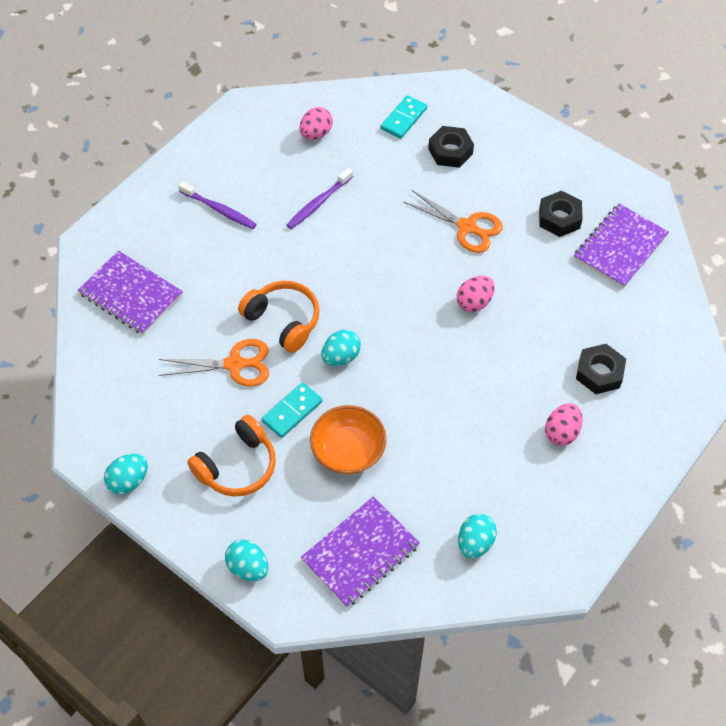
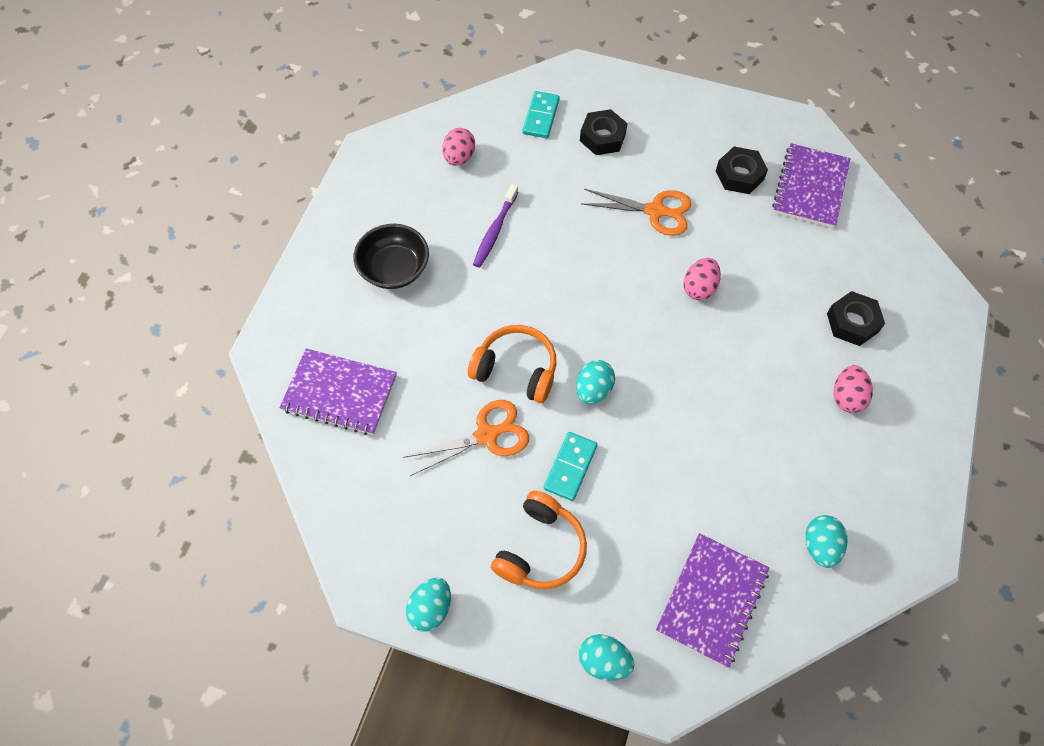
camera: 20 degrees left, 5 degrees up
purple toothbrush [178,181,257,229] -> black bowl [353,224,429,289]
orange bowl [310,405,387,474] -> none

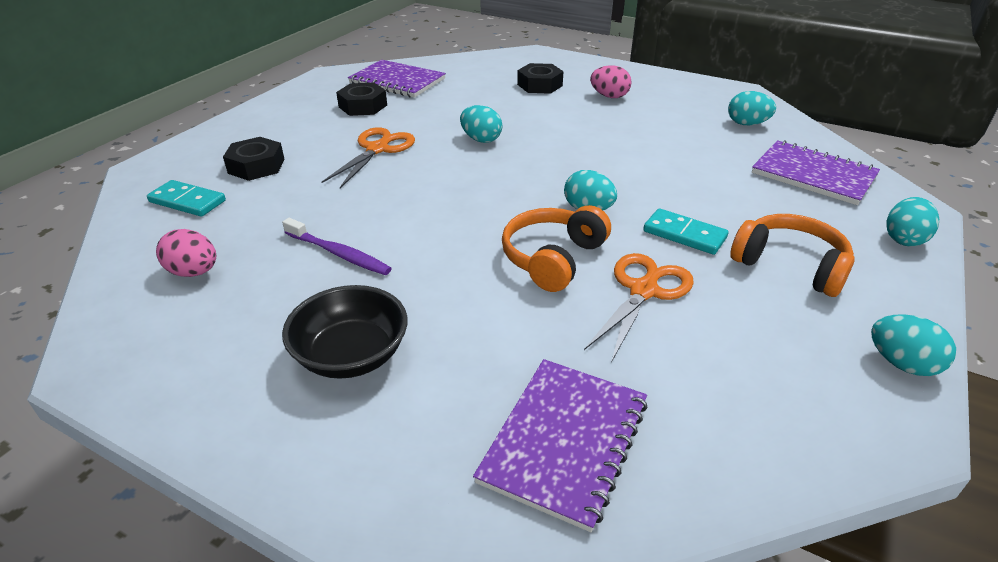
camera: 80 degrees left, 25 degrees down
orange scissors [403,400,529,476] -> orange scissors turned 45 degrees clockwise [584,253,694,363]
pink egg [683,258,721,300] -> turquoise egg [460,105,502,143]

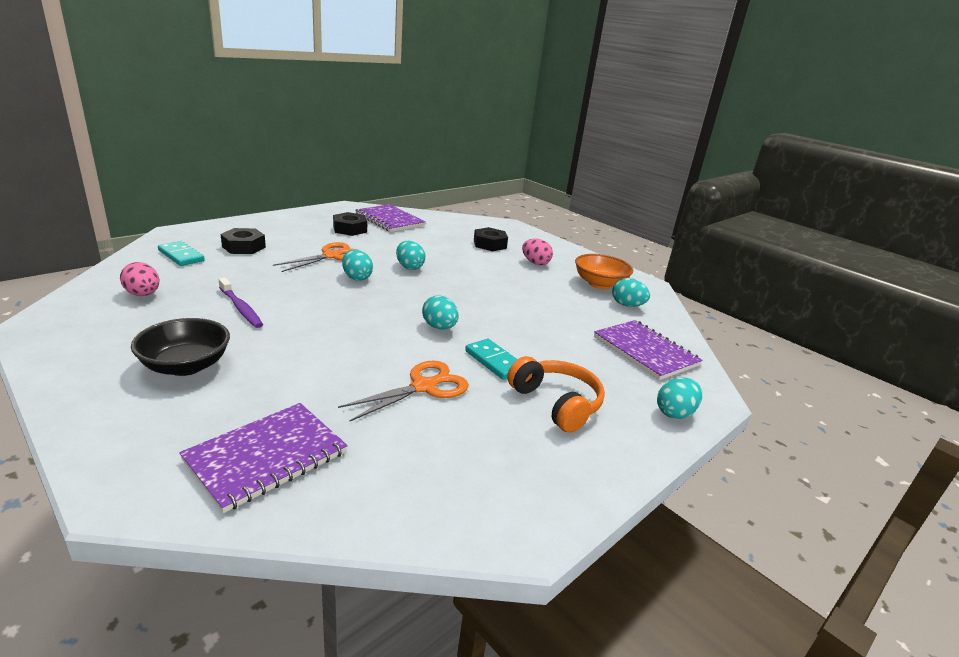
camera: 15 degrees right, 10 degrees down
orange headphones [502,205,611,292] -> none
turquoise egg [871,314,956,376] -> turquoise egg moved to [342,250,373,281]
none -> orange bowl [575,254,633,289]

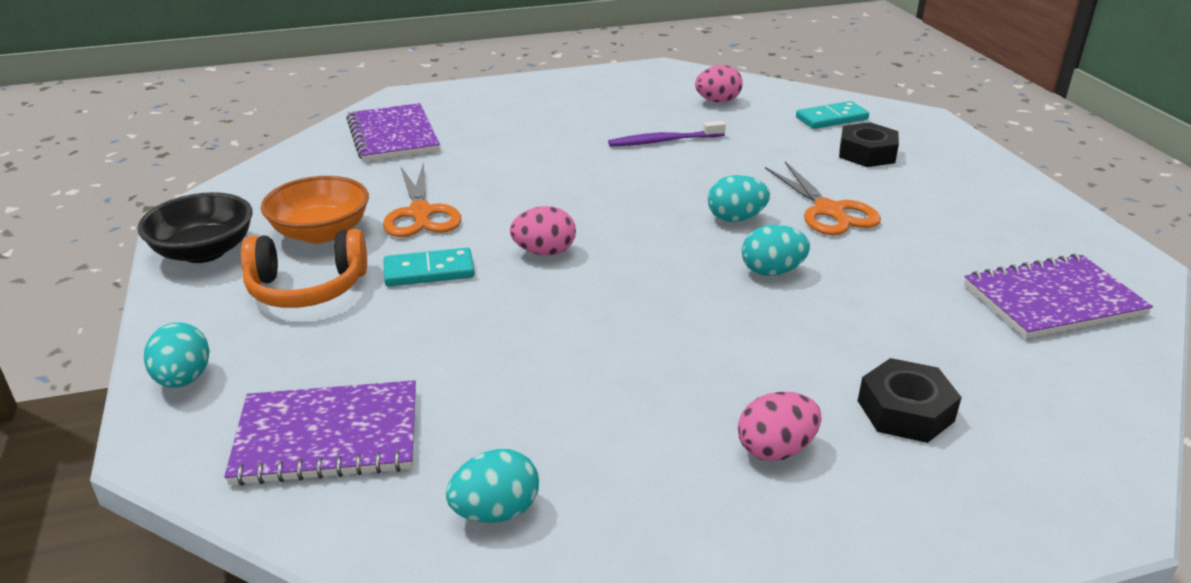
camera: 120 degrees right, 5 degrees up
black bowl [131,318,230,376] -> black bowl moved to [137,192,252,263]
black nut [333,212,367,236] -> none
turquoise egg [422,295,459,330] -> pink egg [510,206,576,256]
orange bowl [575,254,633,289] -> orange bowl moved to [261,176,369,243]

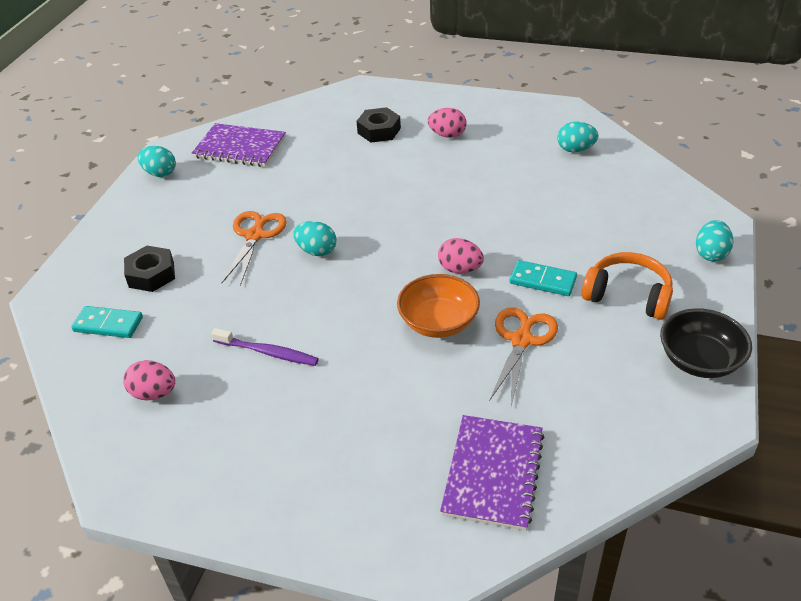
camera: 145 degrees left, 10 degrees up
purple notebook [224,380,416,486] -> none
orange bowl [261,176,369,243] -> orange bowl moved to [397,274,480,338]
turquoise egg [742,225,810,276] -> turquoise egg moved to [138,146,176,177]

